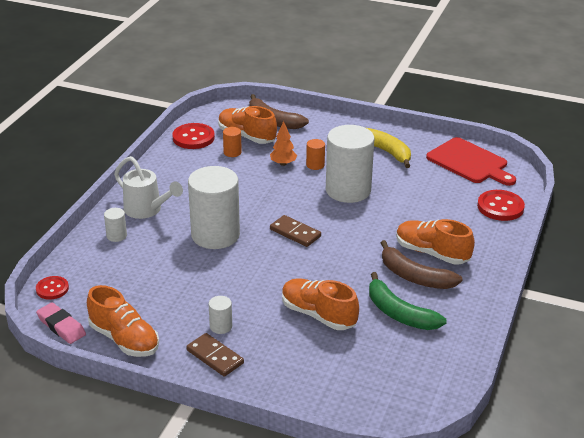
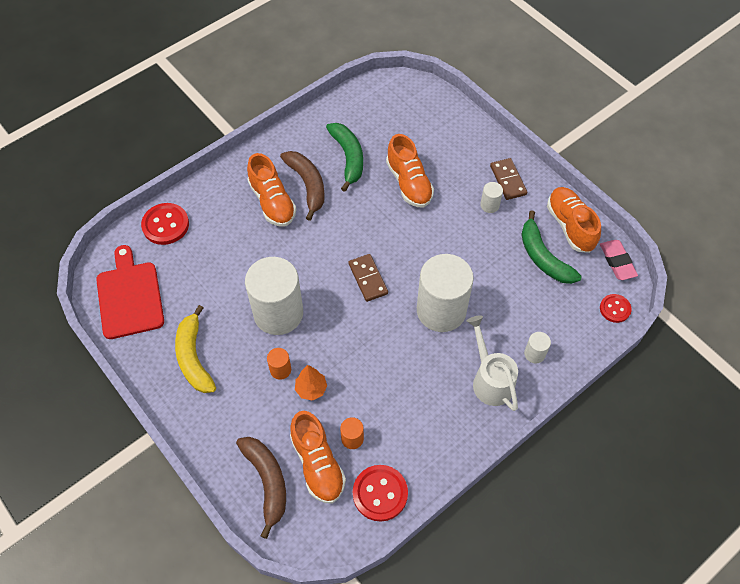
camera: 150 degrees left, 25 degrees up
none -> green banana [521,211,582,284]

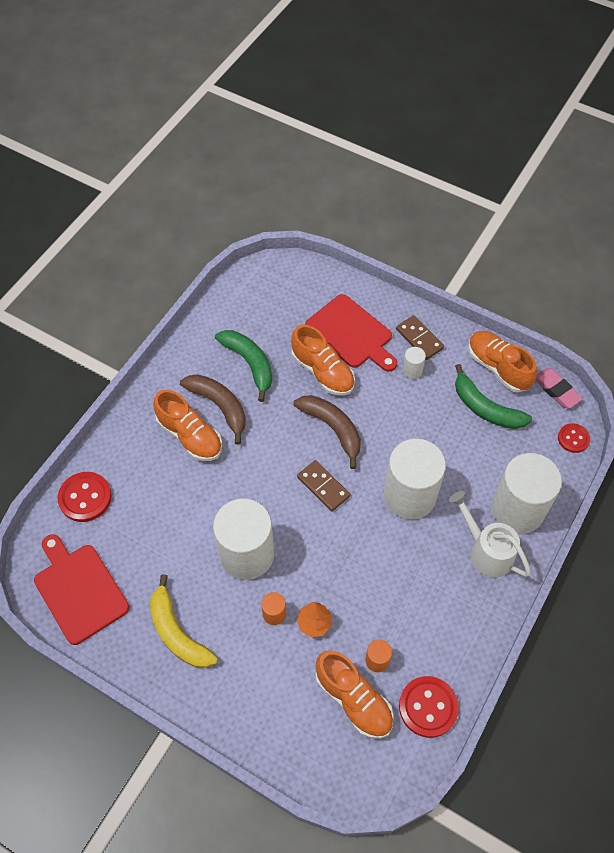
camera: 20 degrees left, 0 degrees up
brown banana [236,437,286,539] -> brown banana moved to [293,395,361,469]
white cylinder [524,332,551,363] -> white cylinder [491,453,562,534], size x2.41
none -> red cutting board [305,294,397,372]

